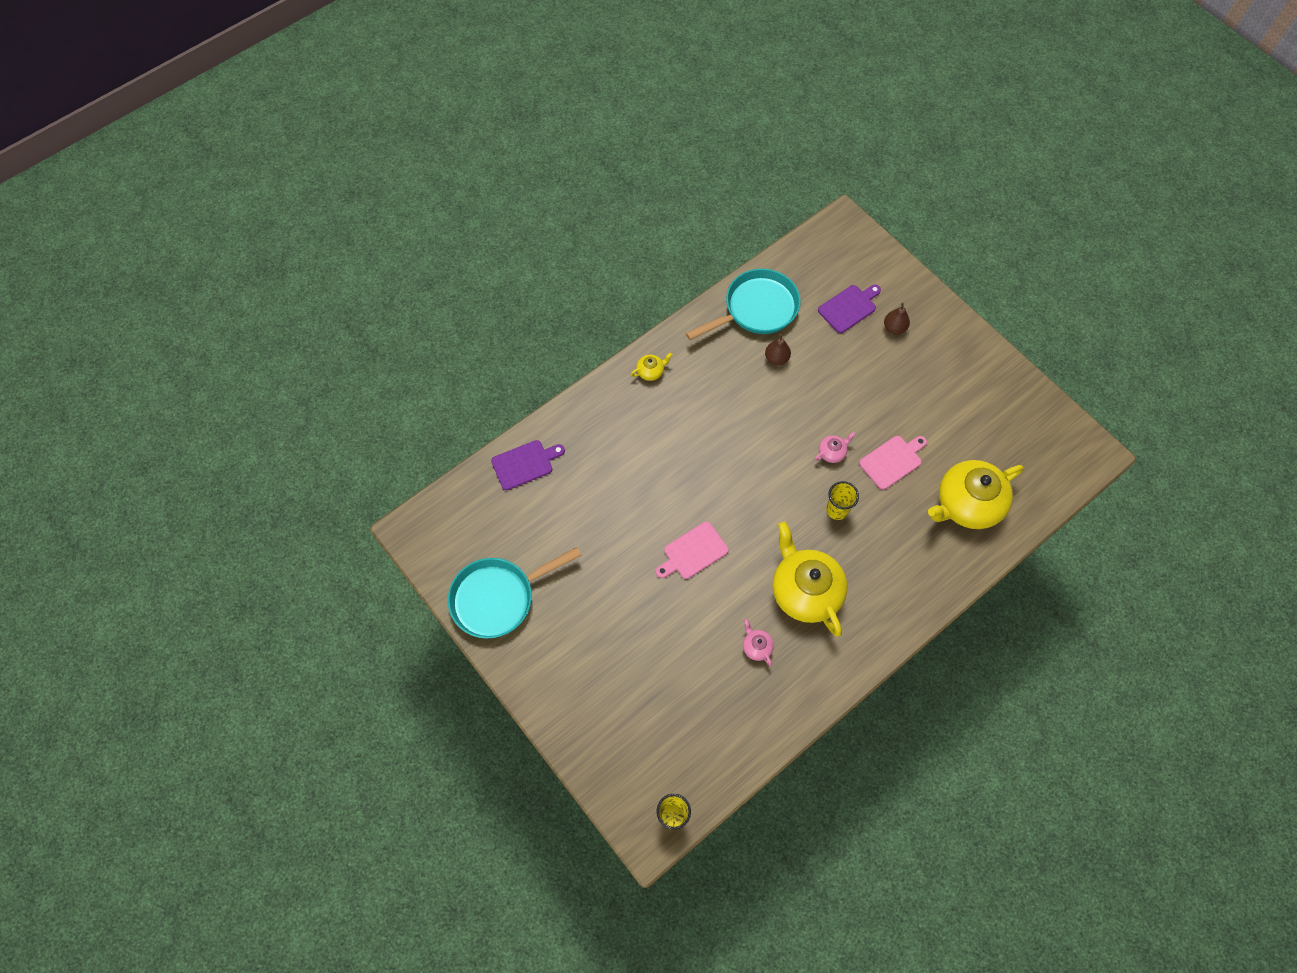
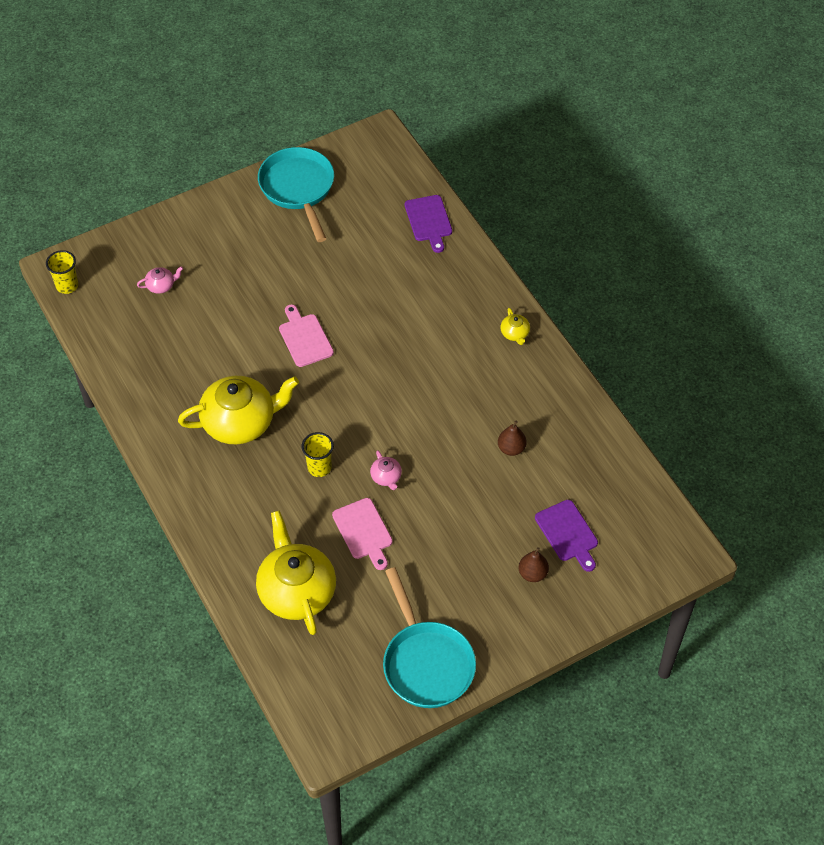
camera: 100 degrees right, 10 degrees down
turquoise pan [686,269,800,340] -> turquoise pan moved to [383,567,476,708]
pink teapot [743,619,774,666] -> pink teapot moved to [137,266,183,294]

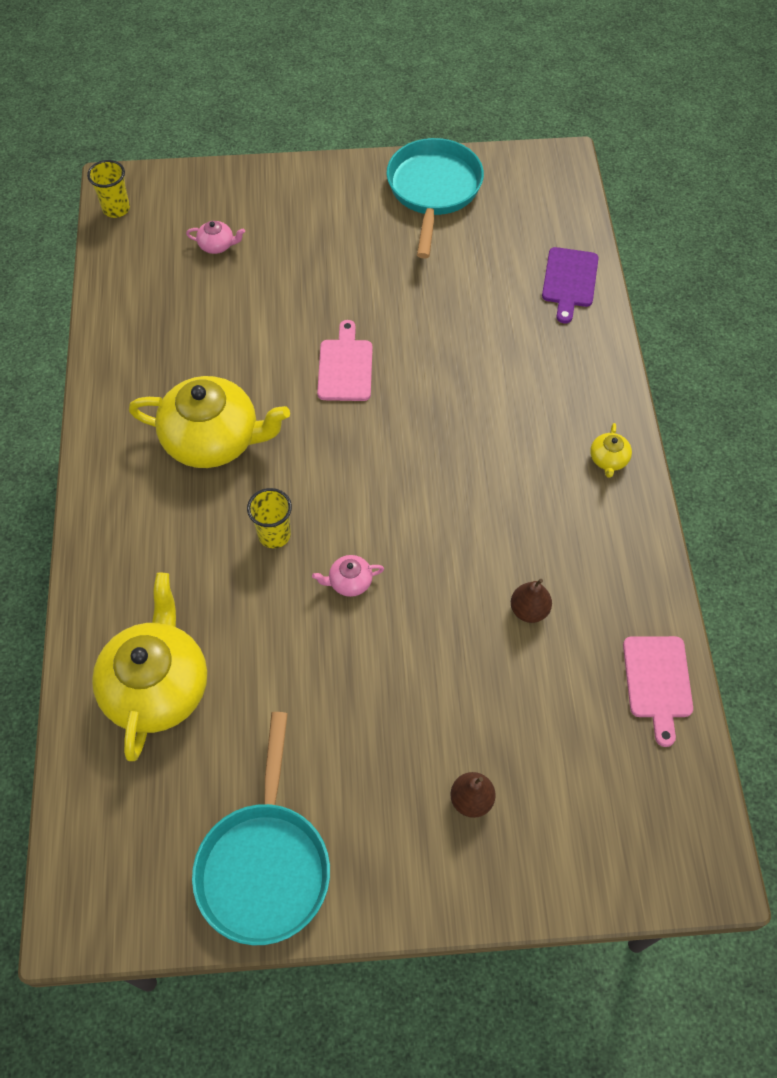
camera: 25 degrees right, 5 degrees up
pink cutting board [332,498,393,570] -> pink cutting board moved to [623,636,693,747]
pink teapot [370,450,402,490] -> pink teapot turned 75 degrees clockwise [312,555,384,597]
purple cutting board [535,500,598,572] -> none

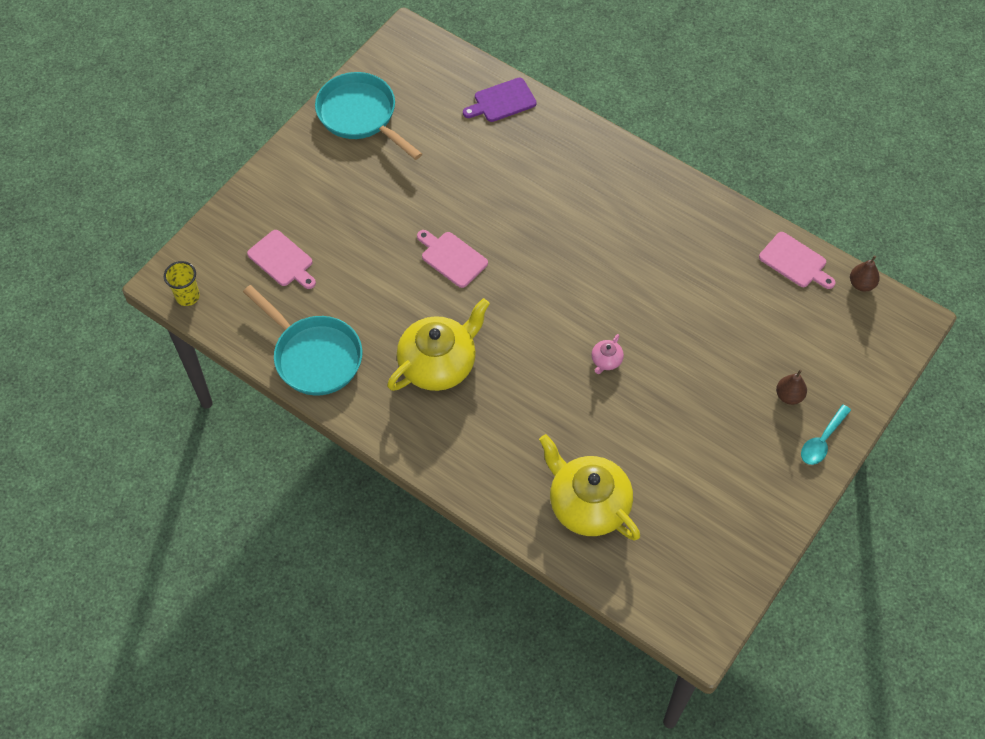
camera: 50 degrees left, 0 degrees up
pink teapot [186,221,245,254] -> pink cutting board [247,230,316,289]
turquoise pan [192,712,330,945] -> turquoise pan moved to [243,285,362,395]
yellow cup [247,488,292,548] -> none
brown pear [511,579,552,623] -> brown pear moved to [850,256,880,292]
purple cutting board [542,247,599,323] -> purple cutting board turned 105 degrees clockwise [463,78,537,122]
yellow teapot [590,423,632,478] -> none
none -> turquoise spoon [801,404,851,465]

